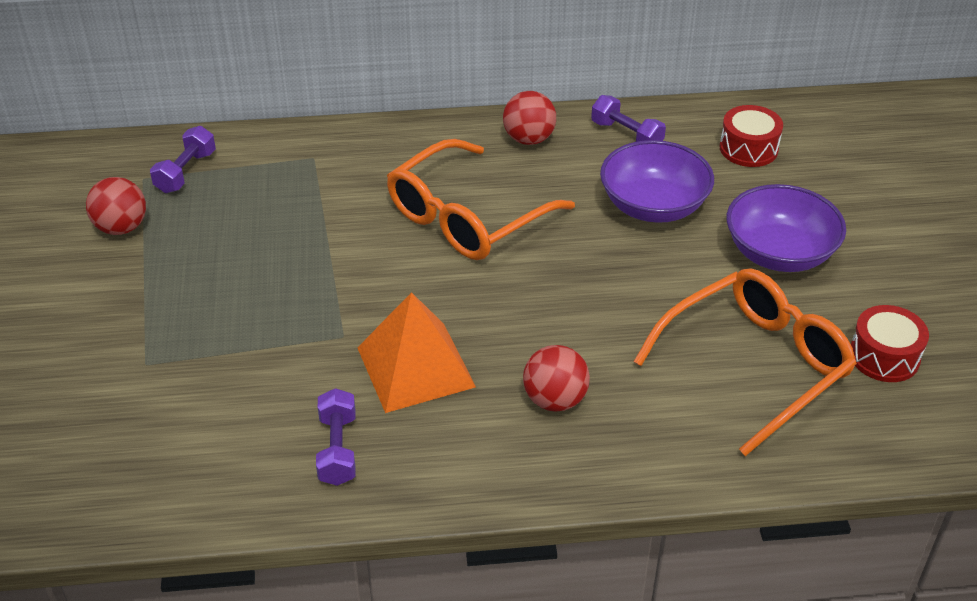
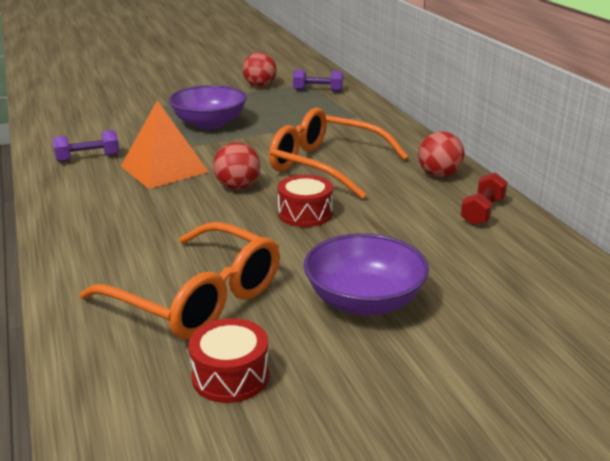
camera: 75 degrees right, 15 degrees down
red ball [523,345,590,412] -> red ball moved to [213,142,260,190]
purple dumbbell [591,95,666,142] -> red dumbbell [461,172,507,225]
purple bowl [600,140,714,223] -> purple bowl moved to [169,85,247,130]
red drum [720,105,783,167] -> red drum moved to [278,175,333,227]

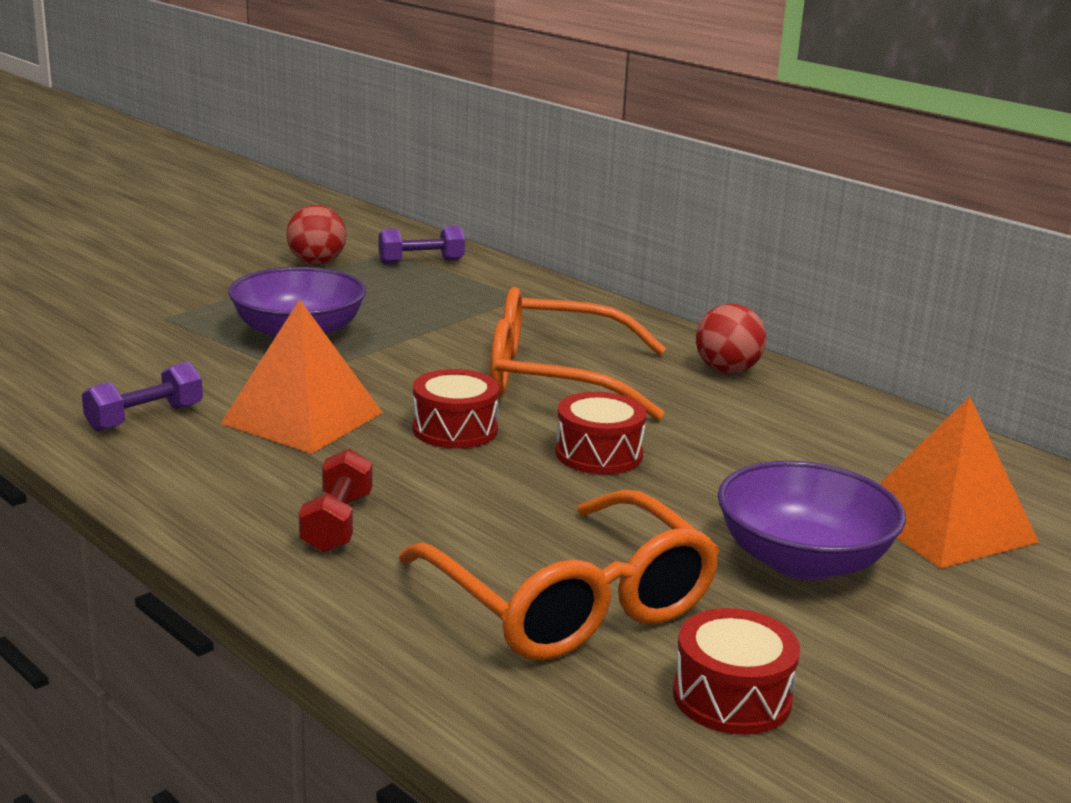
camera: 25 degrees left, 5 degrees down
orange glasses [80,222,280,340] -> orange glasses turned 45 degrees clockwise [399,490,720,661]
red ball [213,142,260,190] -> red drum [413,369,499,449]
red dumbbell [461,172,507,225] -> red dumbbell moved to [299,449,373,553]
none -> orange pyramid [879,396,1039,568]

